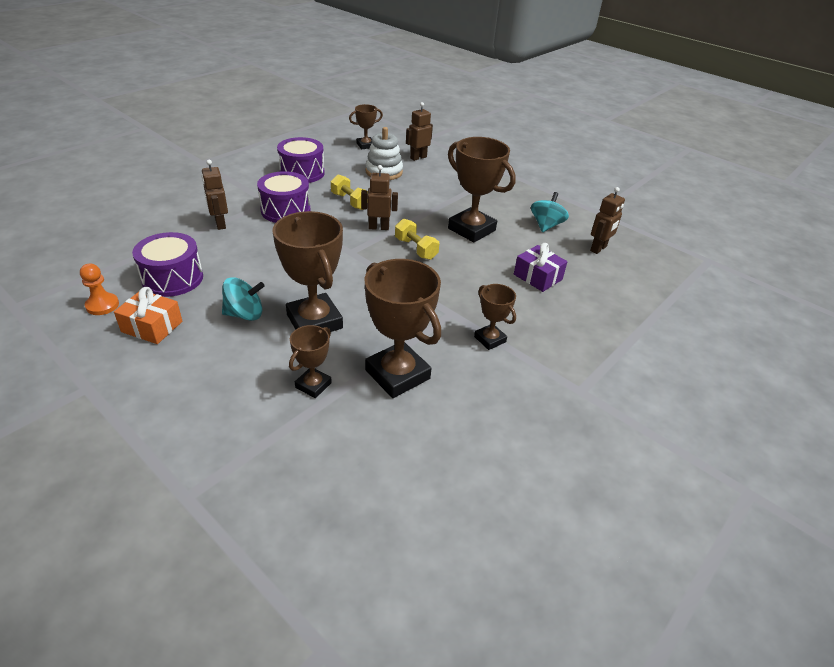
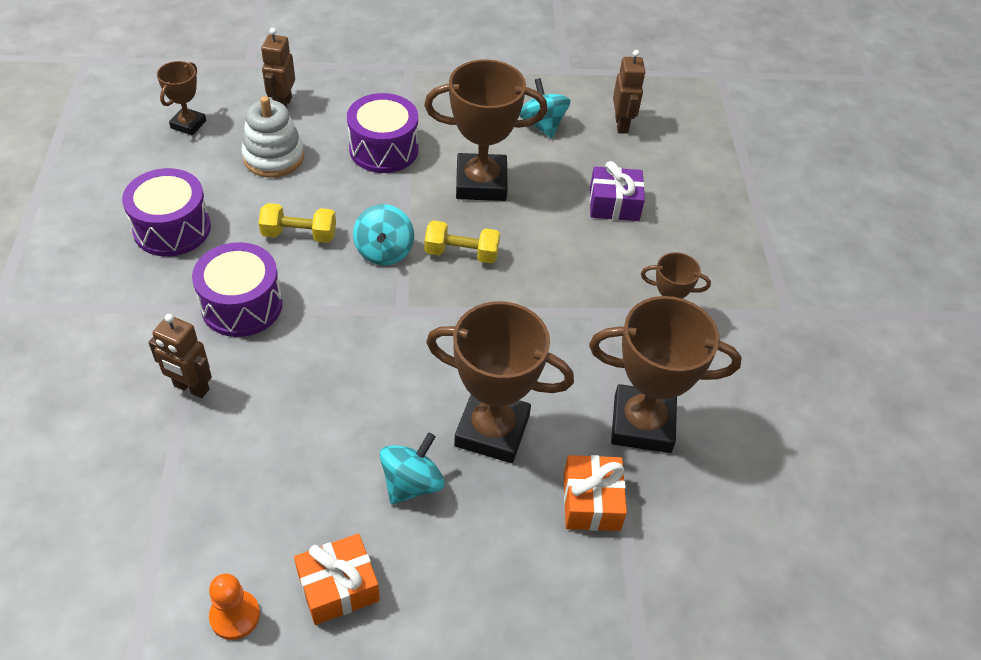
camera: 45 degrees left, 10 degrees up
purple drum [132,232,203,297] -> purple drum moved to [347,93,418,173]
brown trophy [289,325,332,398] -> orange gift [564,455,627,531]
brown robot [361,165,398,230] -> turquoise spinning top [353,204,414,265]

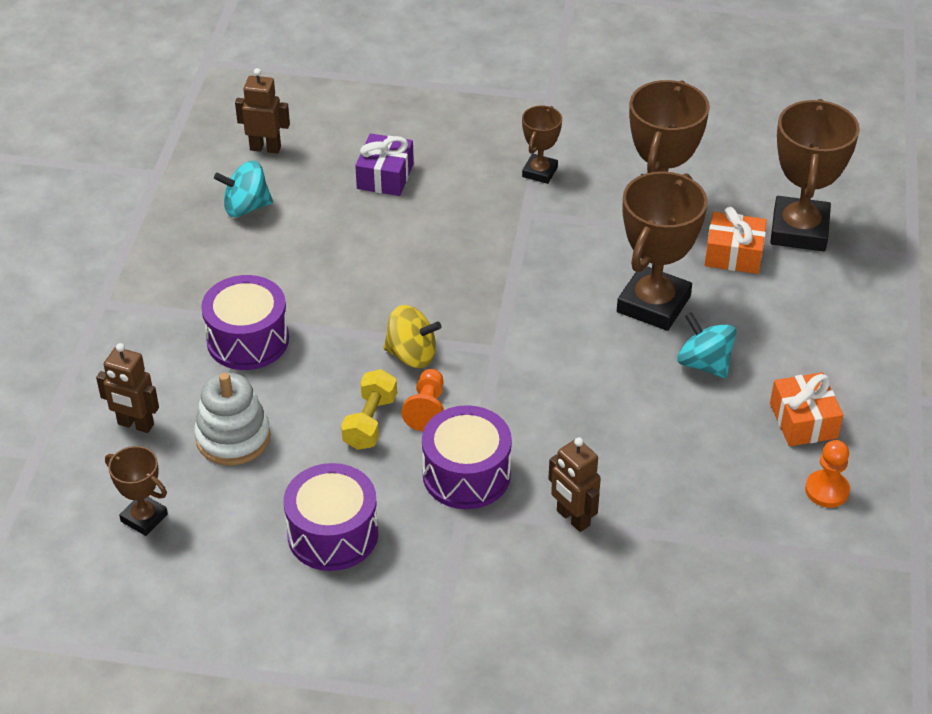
camera: 75 degrees left, 5 degrees down
brown robot [149,314,212,398] -> brown robot turned 105 degrees clockwise [548,437,601,532]
turquoise spinning top [353,204,414,265] -> yellow spinning top [383,305,441,368]
brown trophy [424,59,547,201] -> brown trophy moved to [770,99,860,251]
yellow dumbbell [425,220,500,263] -> none
none -> orange pawn [401,369,444,431]

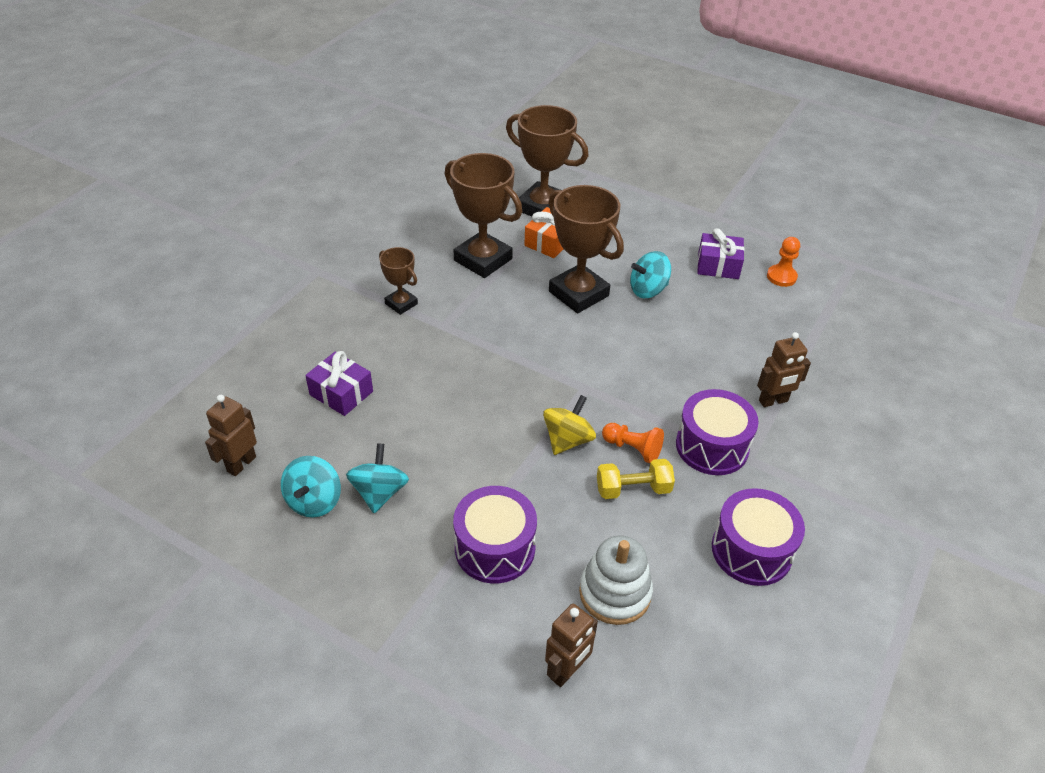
camera: 70 degrees left, 0 degrees up
brown trophy [105,446,168,536] -> none
yellow dumbbell [341,369,397,450] -> yellow dumbbell turned 45 degrees counterclockwise [597,459,675,499]
orange gift [770,372,843,446] -> purple gift [697,228,745,279]
none -> turquoise spinning top [346,443,409,513]

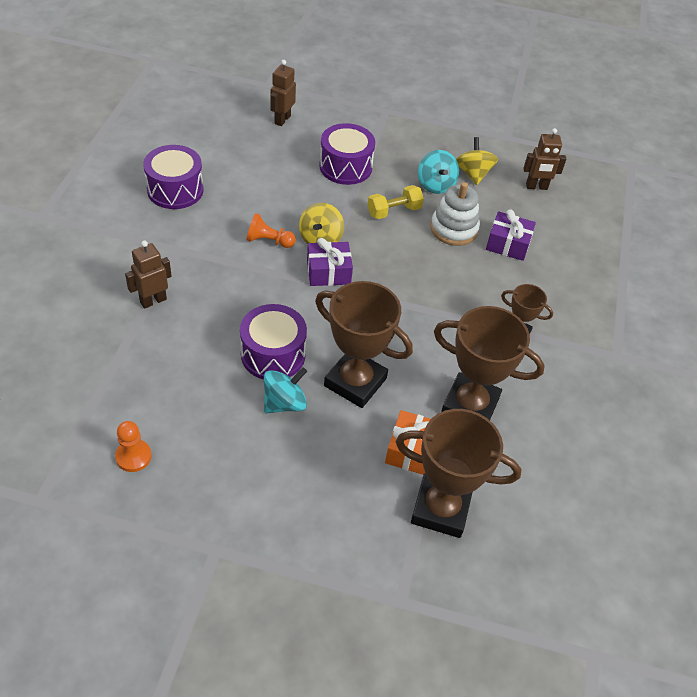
camera: 160 degrees right, 5 degrees up
brown robot [205,395,257,476] -> brown robot turned 75 degrees clockwise [523,128,566,190]
turquoise spinning top [281,456,341,518] -> yellow spinning top [456,137,498,185]
white stacking toy [579,535,653,625] -> white stacking toy moved to [430,182,480,246]
yellow dumbbell [597,459,675,499] -> yellow dumbbell moved to [367,185,424,219]
purple drum [676,389,759,475] -> purple drum moved to [240,304,307,380]
purple gift [697,228,745,279] -> purple gift moved to [307,238,353,286]

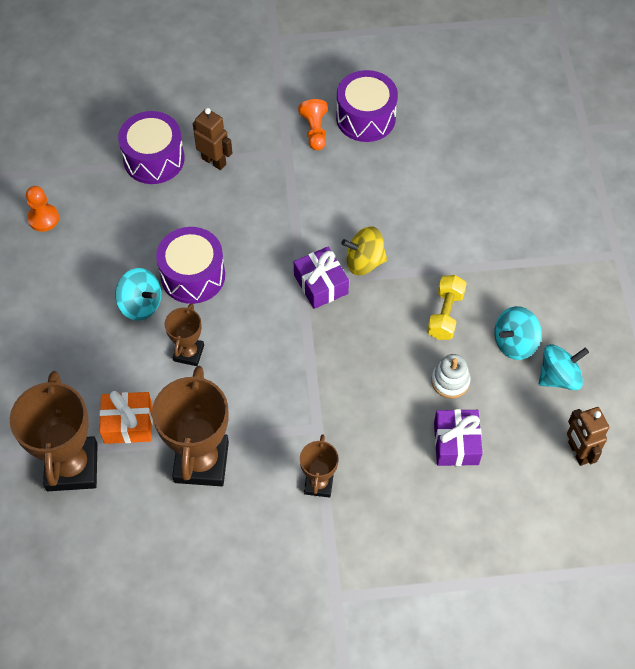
camera: 75 degrees right, 10 degrees up
orange pawn [247,213,296,248] -> orange pawn moved to [298,99,328,150]
brown robot [270,60,296,126] -> none
brown trophy [315,281,413,408] -> brown trophy [165,303,204,366], size x0.53
purple drum [319,123,375,185] -> purple drum moved to [118,111,185,184]
yellow dumbbell [367,185,424,219] -> yellow dumbbell turned 60 degrees clockwise [427,275,467,340]
white stacking toy [430,182,480,246] -> white stacking toy [431,354,471,398], size x0.66
yellow spinning top [456,137,498,185] -> turquoise spinning top [538,344,589,390]

